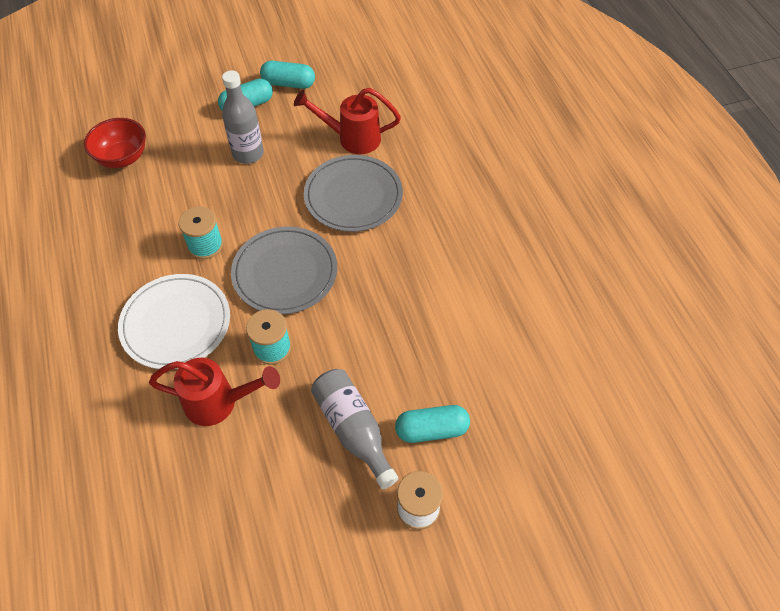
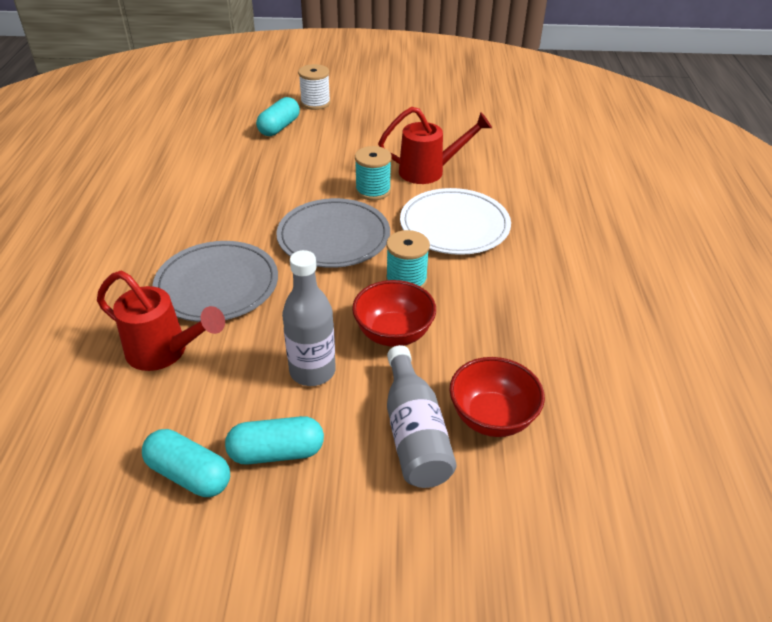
camera: 160 degrees left, 15 degrees down
red watering can [149,358,280,426] -> red watering can turned 150 degrees clockwise [378,107,492,184]
grey bottle [311,369,399,489] -> grey bottle moved to [387,345,457,488]
turquoise capsule [395,405,470,443] -> turquoise capsule turned 75 degrees counterclockwise [256,97,300,136]
none -> red bowl [352,280,436,347]

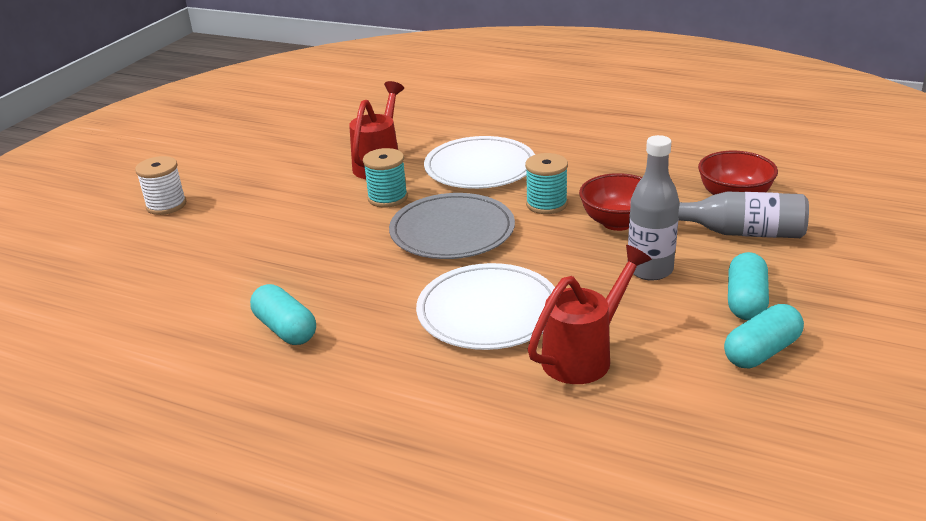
camera: 65 degrees left, 10 degrees down
grey plate [152,241,278,322] -> white plate [416,263,555,350]
turquoise capsule [256,97,300,136] -> turquoise capsule moved to [250,284,316,345]

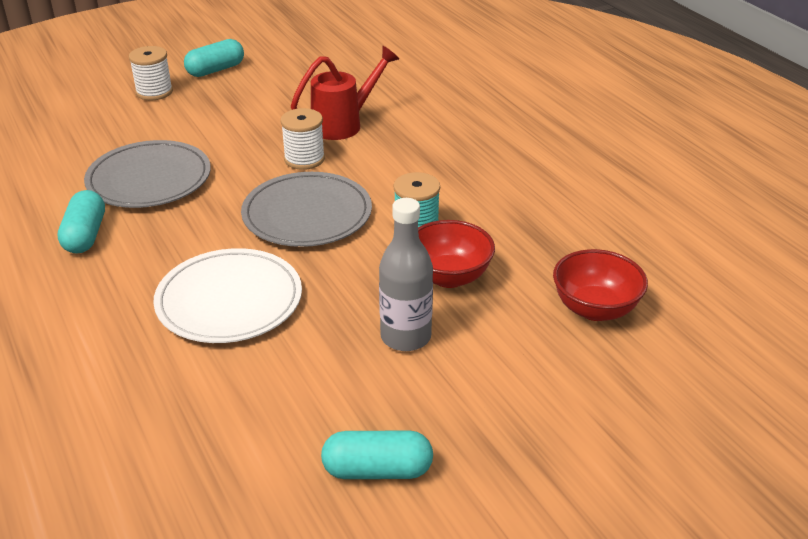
camera: 35 degrees right, 5 degrees up
turquoise spool [363,148,408,208] -> white spool [281,108,325,170]
white plate [424,136,535,189] -> none
red watering can [528,245,652,384] -> none
grey bottle [678,191,809,238] -> none
turquoise capsule [728,252,769,320] -> turquoise capsule moved to [184,39,244,77]
none -> grey plate [84,140,211,208]

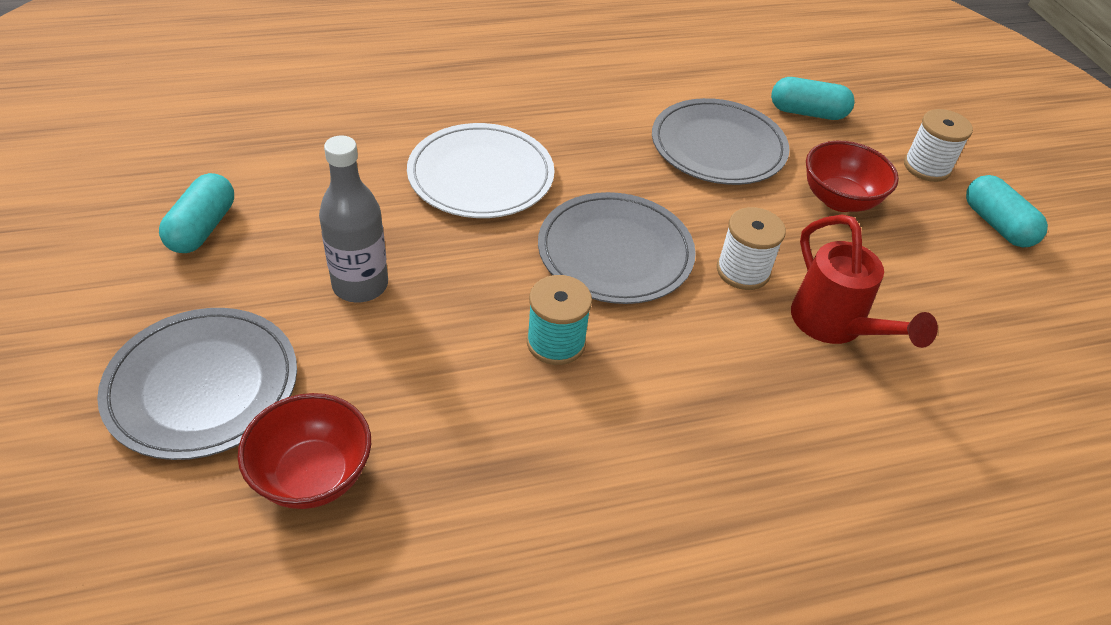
camera: 100 degrees right, 10 degrees up
turquoise capsule [58,190,105,254] -> turquoise capsule moved to [771,77,855,120]
red bowl [418,220,495,288] -> red bowl moved to [806,141,899,212]
none -> grey plate [97,308,297,460]

